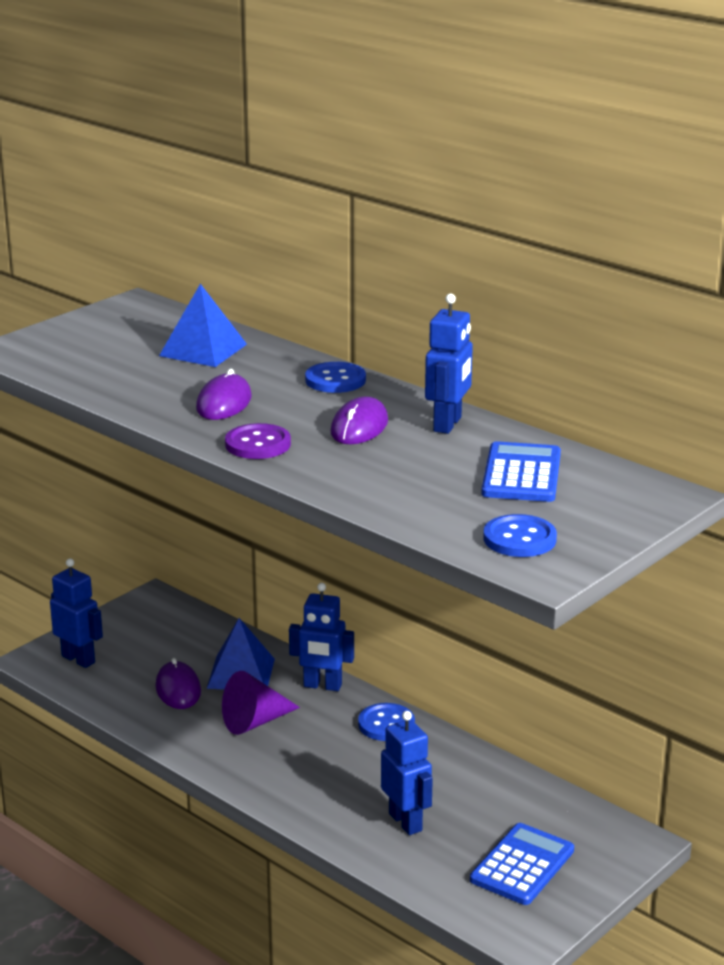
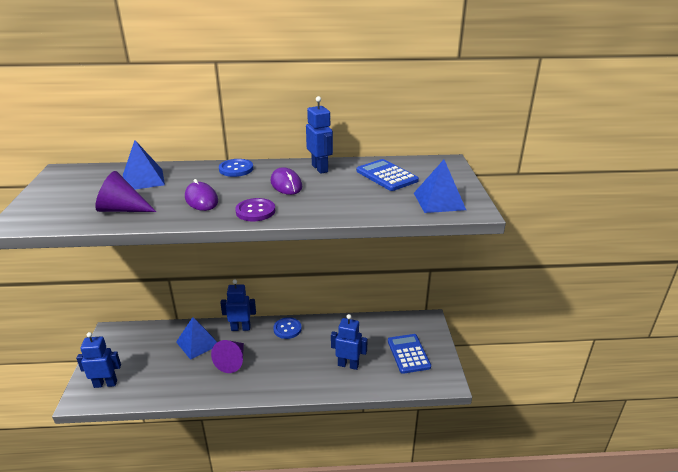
camera: 45 degrees left, 5 degrees up
purple mouse [155,658,201,709] -> none
blue robot [289,583,354,691] -> blue robot turned 150 degrees counterclockwise [220,279,256,331]
blue button [484,514,557,557] -> blue pyramid [414,160,466,213]
none -> purple cone [95,171,156,212]

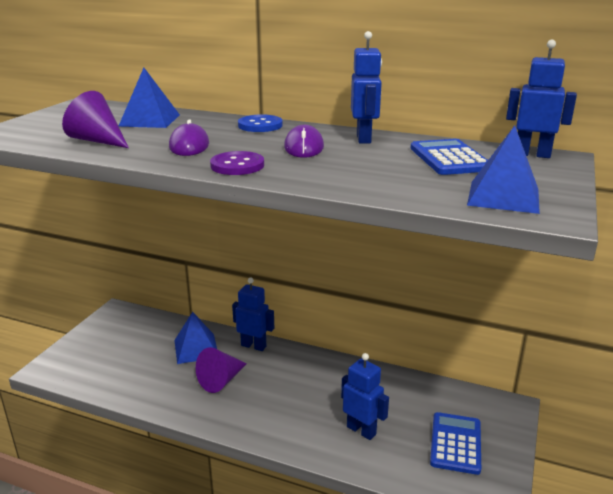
camera: 25 degrees right, 5 degrees down
blue robot [76,332,121,388] -> blue robot moved to [506,40,577,158]
blue button [273,317,302,339] -> none

